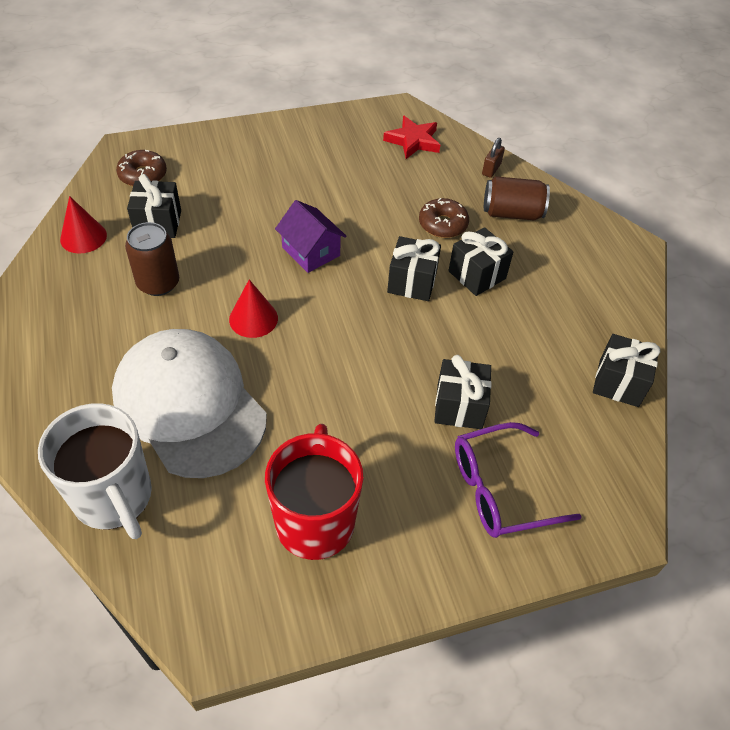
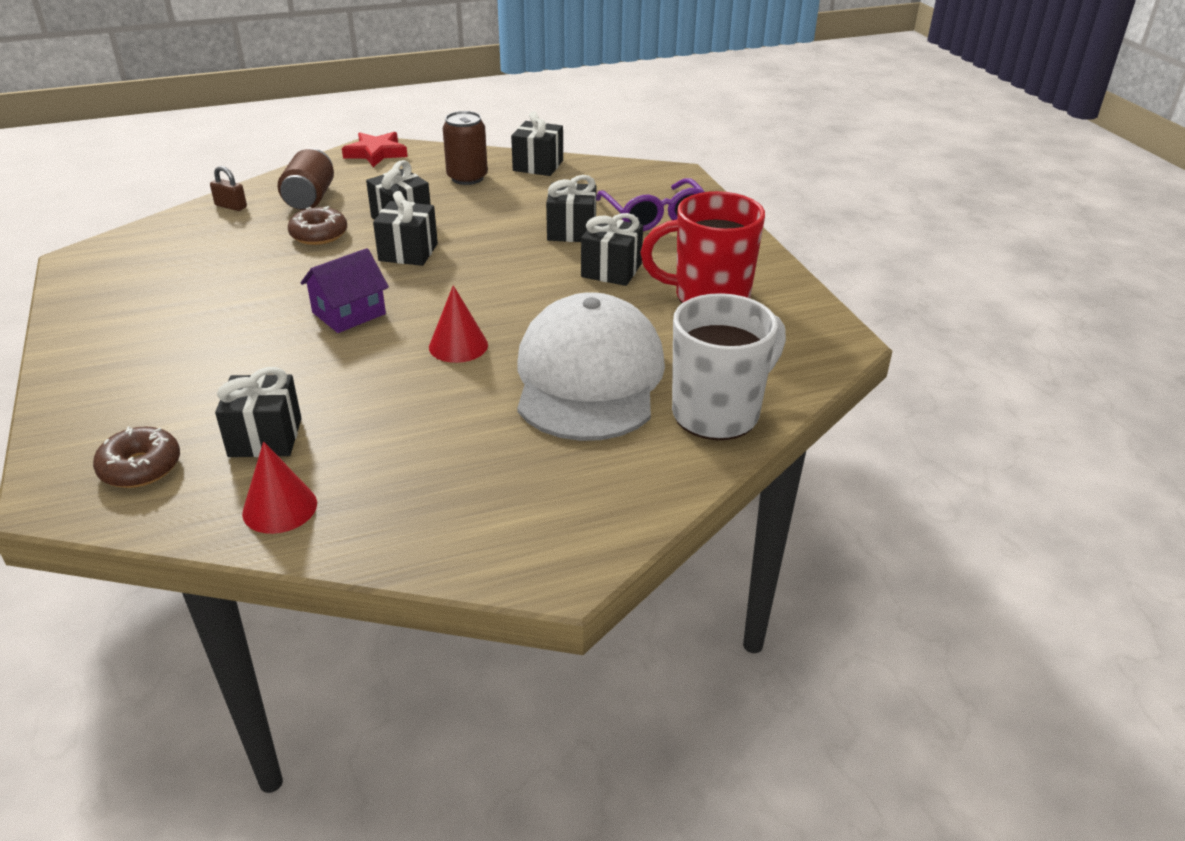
camera: 90 degrees left, 15 degrees down
white cap [112,329,267,478] -> white cap turned 135 degrees clockwise [517,292,665,441]
brown can [125,222,179,296] -> brown can moved to [443,111,488,185]
red star [383,116,440,159] -> red star moved to [342,132,408,167]
none -> black gift [581,213,643,286]

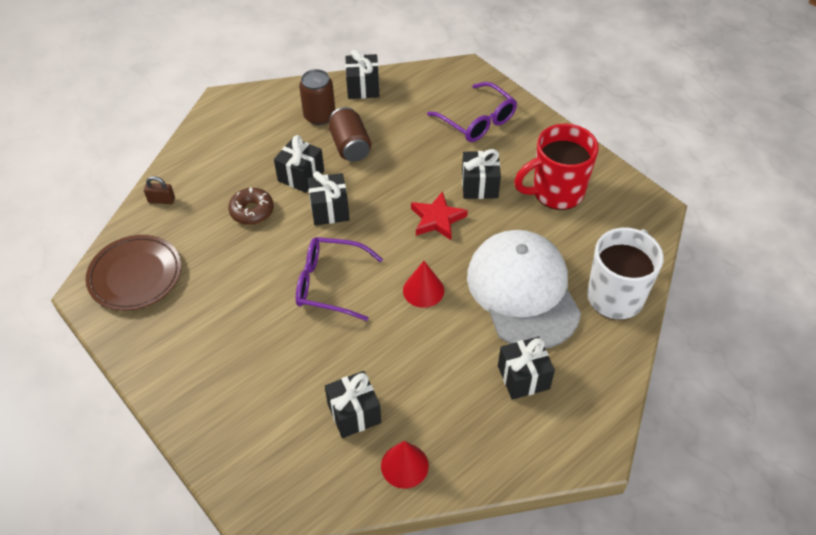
camera: 20 degrees left, 15 degrees up
brown donut [93,426,180,488] -> none
brown can [278,148,334,210] -> brown can moved to [329,107,371,162]
purple house [300,248,389,333] -> purple glasses [296,237,383,321]
red star [342,132,408,167] -> red star moved to [411,191,468,240]
black gift [546,175,597,242] -> black gift moved to [498,337,555,400]
none -> brown plate [86,235,181,311]

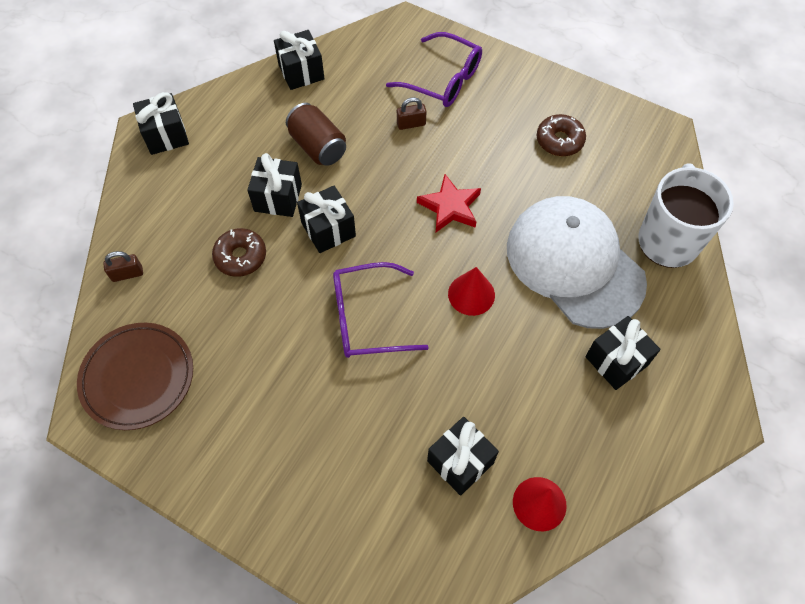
camera: 20 degrees left, 10 degrees up
brown can [299,69,335,125] -> none
black gift [462,149,501,199] -> black gift moved to [133,92,189,155]
red mug [514,124,599,210] -> brown donut [537,114,586,156]
none -> brown padlock [397,97,427,130]

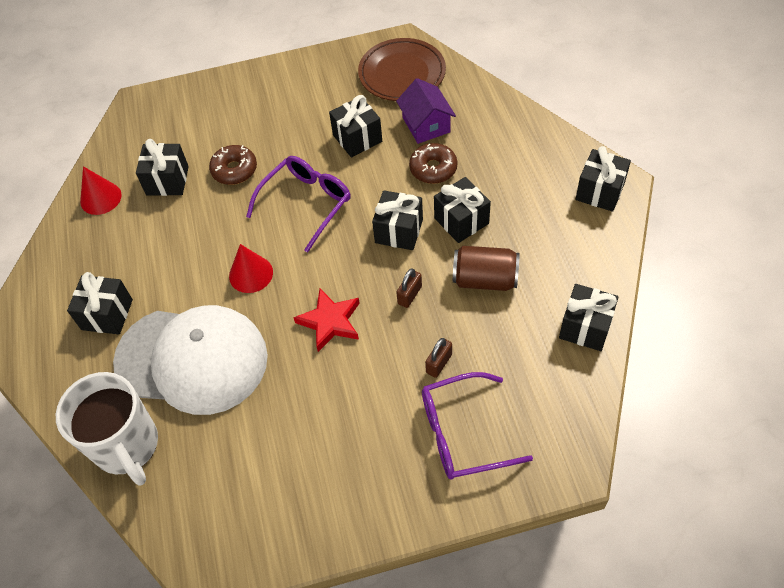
camera: 140 degrees right, 5 degrees down
brown padlock [103,251,143,282] -> brown padlock moved to [396,268,422,308]
brown donut [537,114,586,156] -> brown donut moved to [209,145,257,185]
none -> black gift [329,95,382,157]
none -> purple house [396,78,456,144]

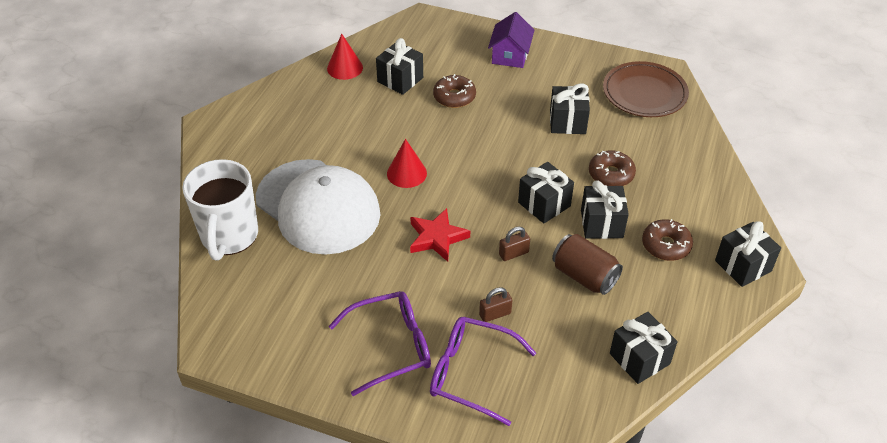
camera: 30 degrees right, 10 degrees down
black gift [67,272,133,334] -> none
purple glasses [246,156,351,253] -> purple glasses moved to [329,291,431,396]
purple house [396,78,456,144] -> purple house moved to [488,12,534,68]
none -> brown donut [642,219,693,261]

